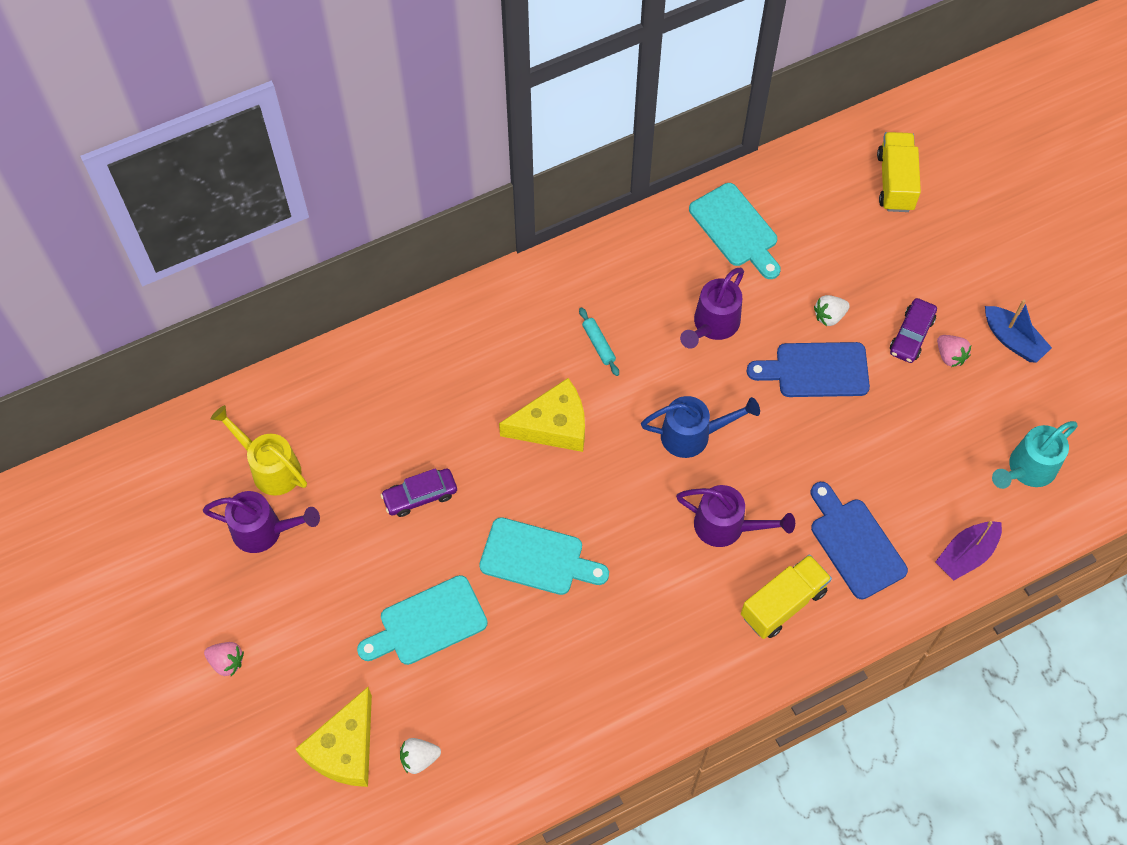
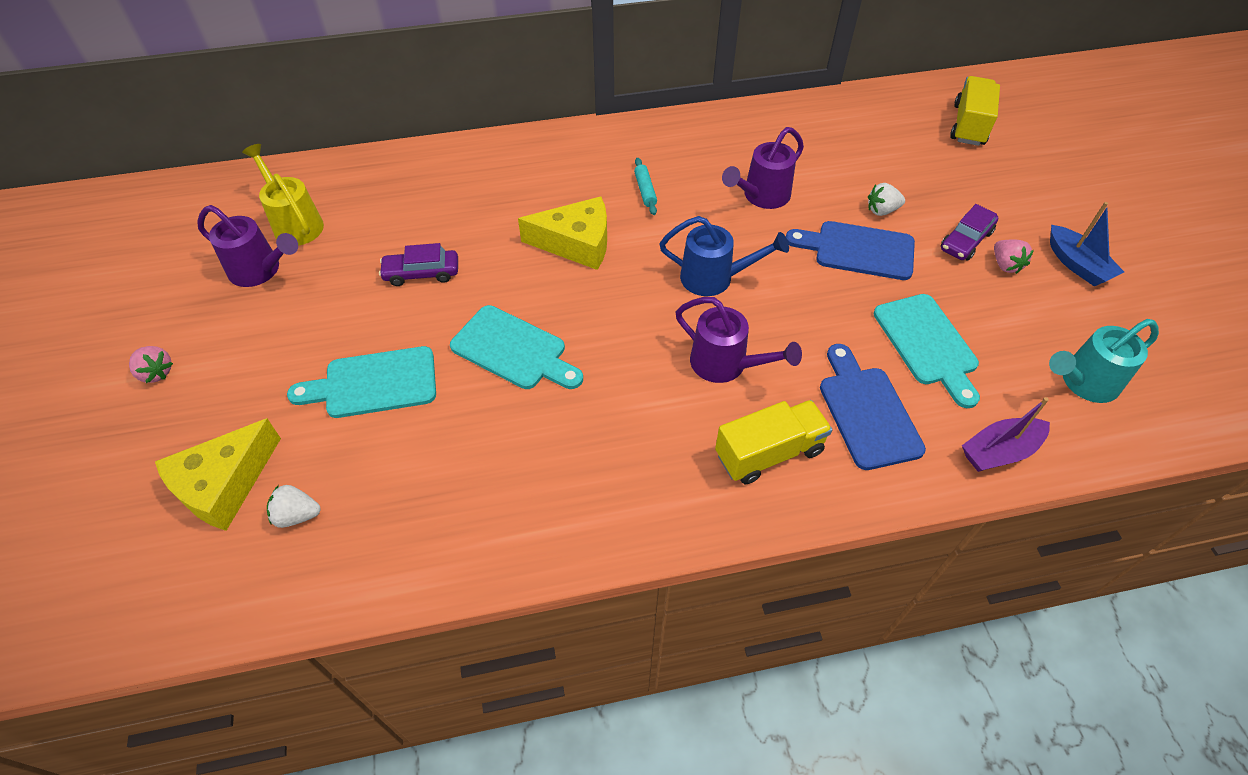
camera: 15 degrees right, 10 degrees down
turquoise cutting board [689,183,781,279] -> turquoise cutting board moved to [873,294,980,408]

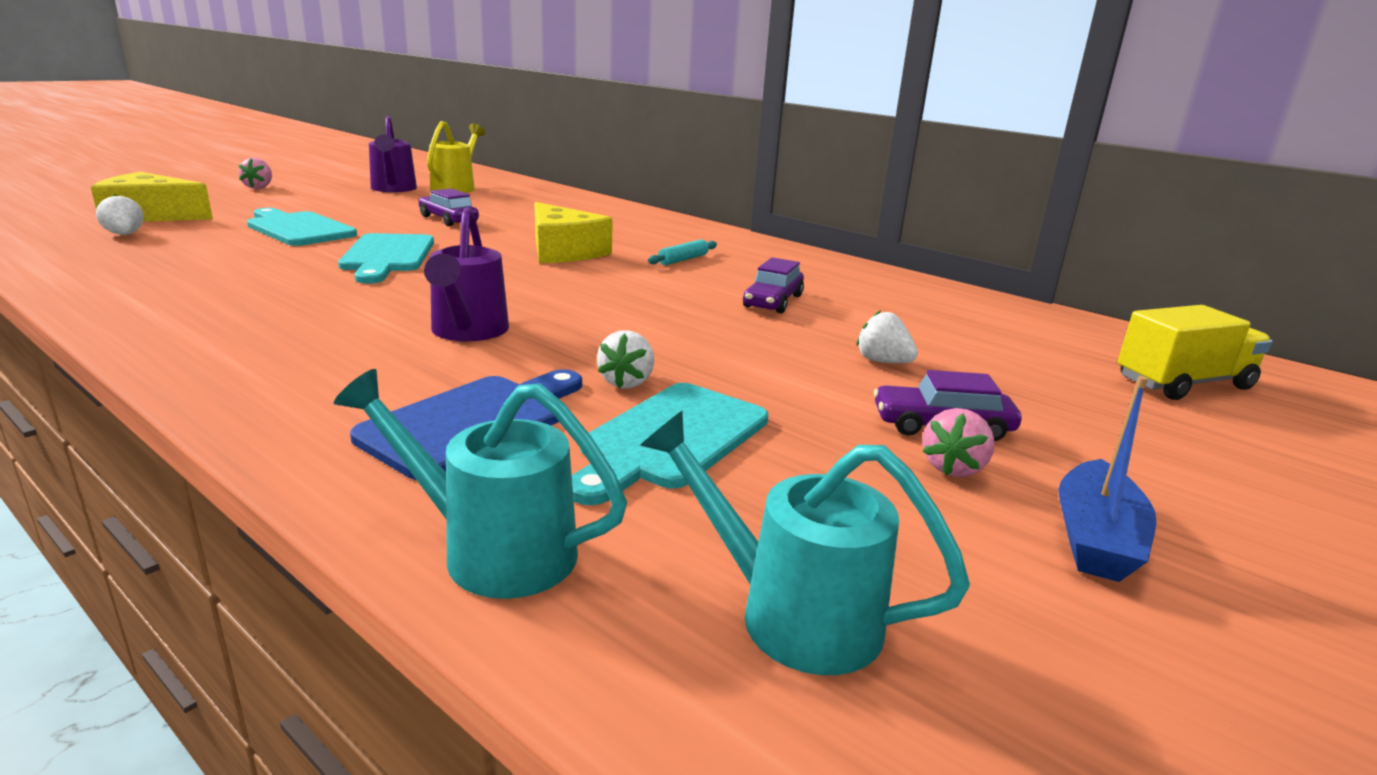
camera: 50 degrees right, 30 degrees down
blue watering can [660,216,789,296] -> none
yellow truck [715,400,832,484] -> none
purple watering can [722,127,804,209] -> purple car [743,257,804,313]
blue cutting board [786,221,915,280] -> none
purple boat [962,397,1050,472] -> turquoise watering can [334,369,627,599]
none -> white strawberry [597,330,654,388]

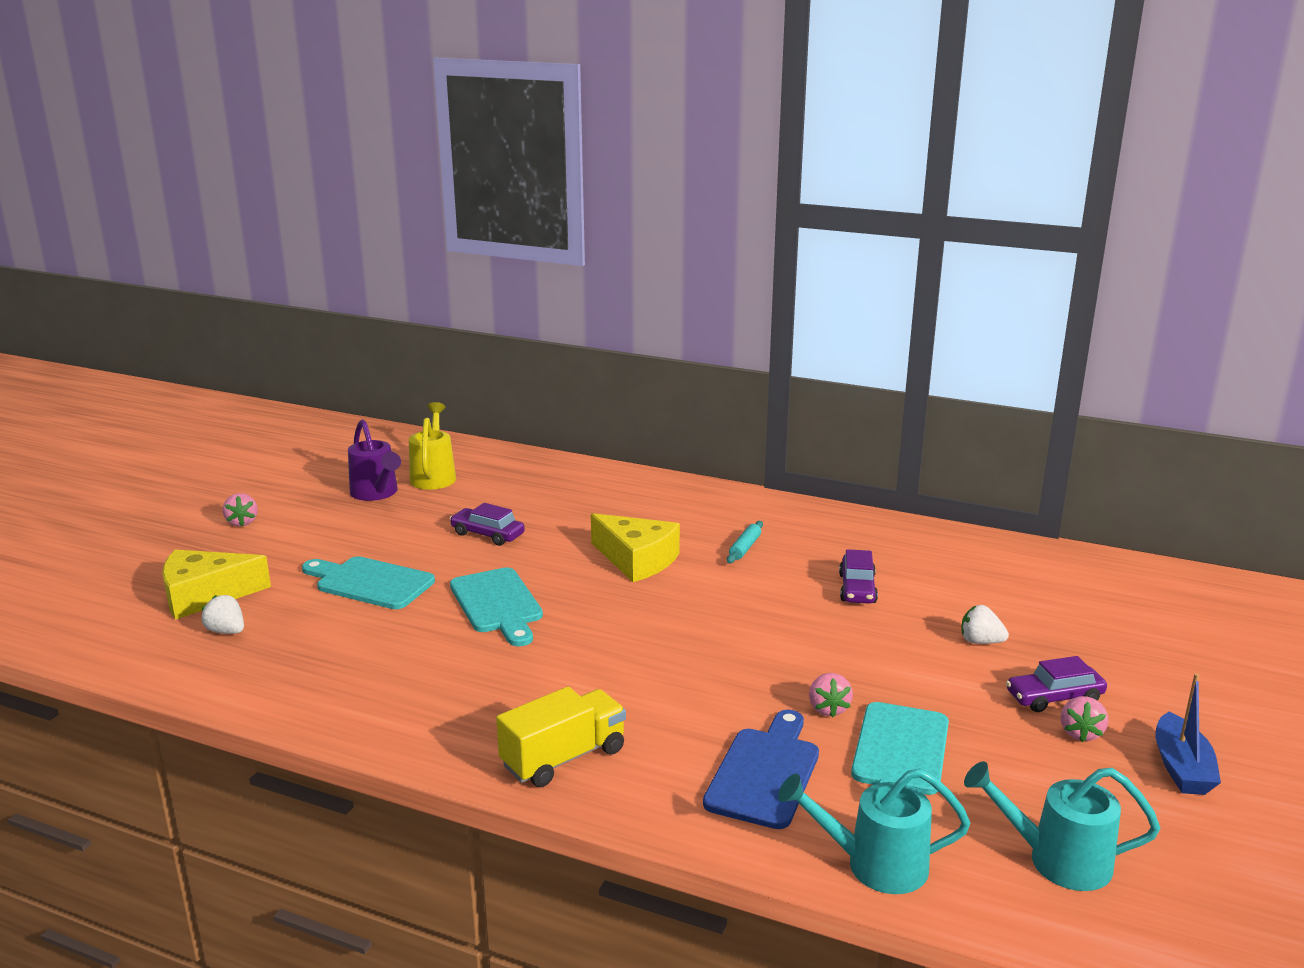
camera: 15 degrees left, 0 degrees up
purple watering can [424,208,509,341] -> none
white strawberry [597,330,654,388] -> pink strawberry [809,673,853,718]
yellow truck [1118,305,1272,400] -> yellow truck moved to [496,687,626,787]

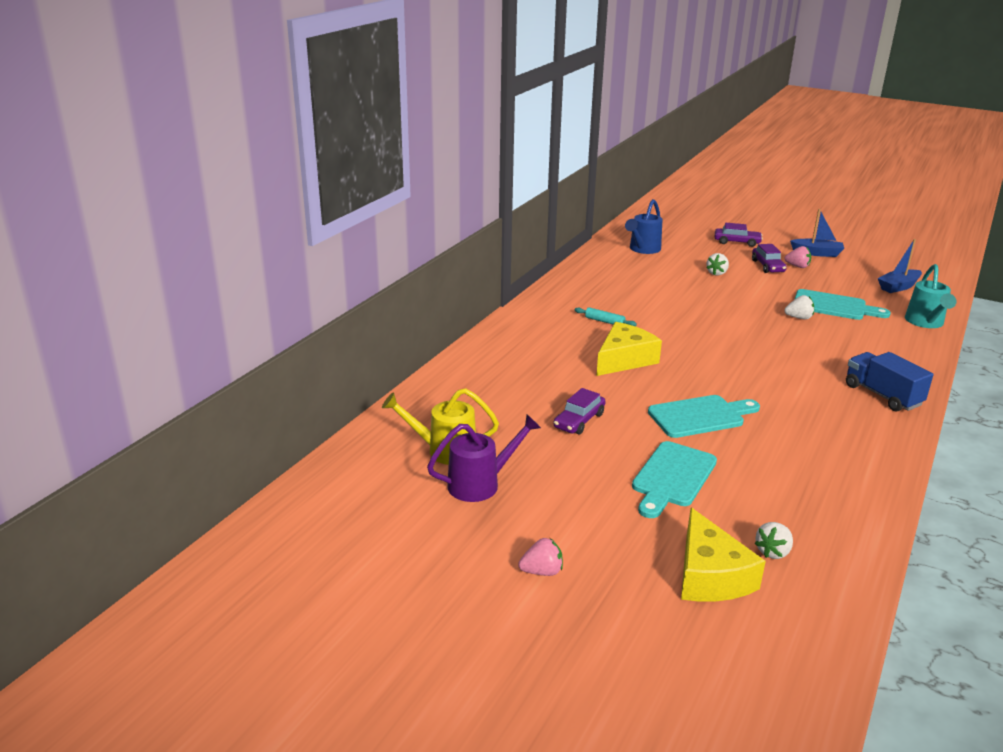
camera: 85 degrees left, 5 degrees up
yellow truck [496,687,626,787] -> blue truck [846,352,934,411]
blue cutting board [703,710,819,829] -> none
pink strawberry [809,673,853,718] -> white strawberry [784,295,814,319]
purple car [839,549,878,604] -> purple car moved to [715,223,763,247]
turquoise watering can [964,761,1160,891] -> blue boat [878,239,922,293]
none -> blue watering can [625,199,662,254]

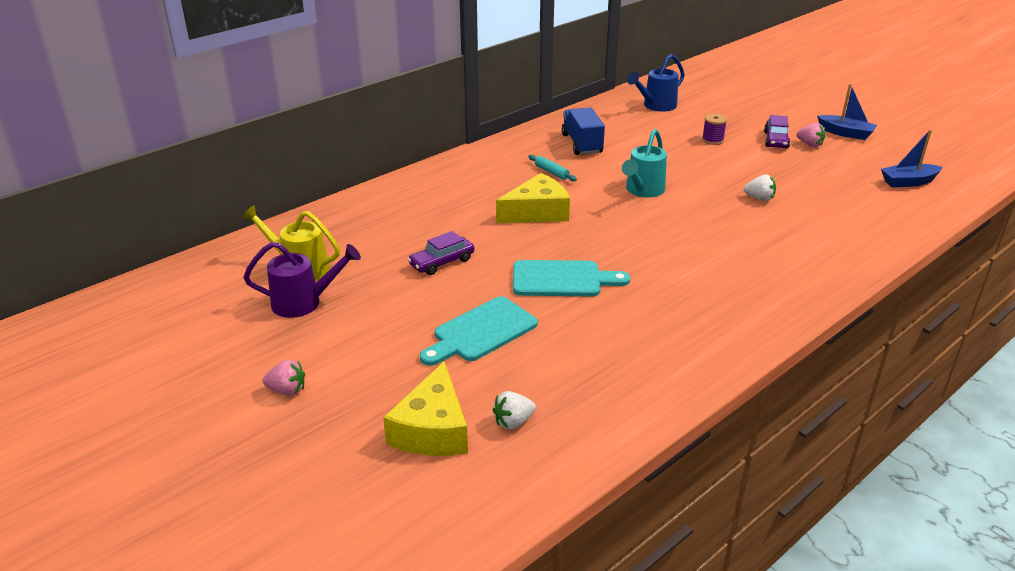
camera: 20 degrees right, 5 degrees up
white strawberry [706,253,729,276] -> purple spool [702,113,727,145]
purple car [715,223,763,247] -> none
turquoise cutting board [794,289,891,320] -> none
blue truck [846,352,934,411] -> blue truck moved to [562,108,605,155]
turquoise watering can [905,264,957,328] -> turquoise watering can moved to [622,129,667,197]

